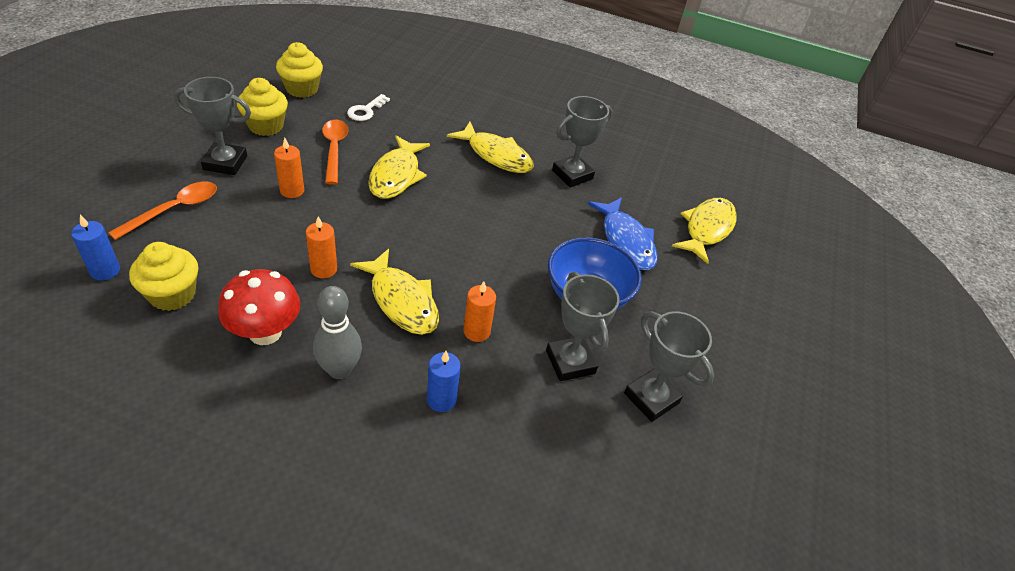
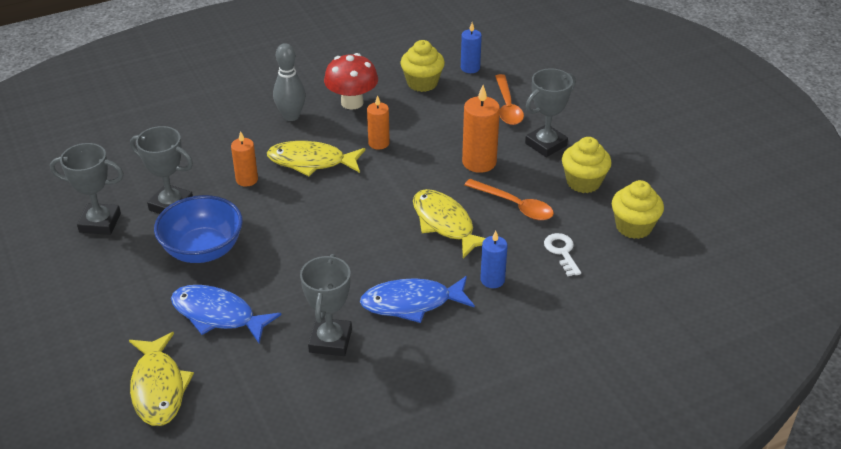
camera: 140 degrees right, 5 degrees down
orange candle [274,137,304,198] -> orange candle [462,85,500,173], size x1.57
blue candle [427,351,461,412] -> blue candle moved to [480,231,508,288]
yellow fish [447,122,534,173] -> blue fish [360,276,475,323]

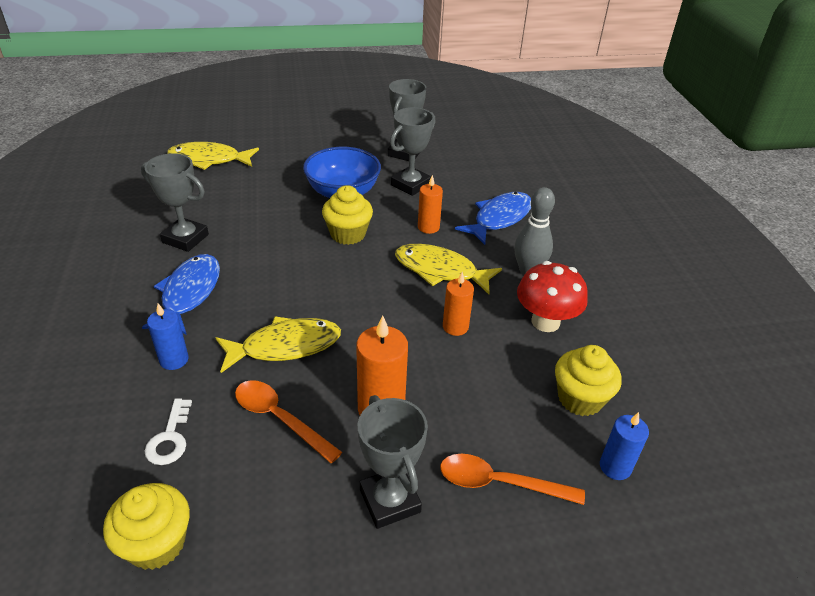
camera: 105 degrees right, 0 degrees up
blue fish [171,285,281,344] -> blue fish moved to [455,192,531,245]
yellow fish [267,141,365,176] -> yellow fish turned 90 degrees counterclockwise [395,244,502,294]
orange spoon [464,179,554,220] -> orange spoon turned 75 degrees clockwise [235,380,342,463]
white key [544,233,581,276] -> white key turned 90 degrees clockwise [145,398,192,465]
yellow cupcake [562,137,612,193] -> yellow cupcake moved to [322,185,373,245]

